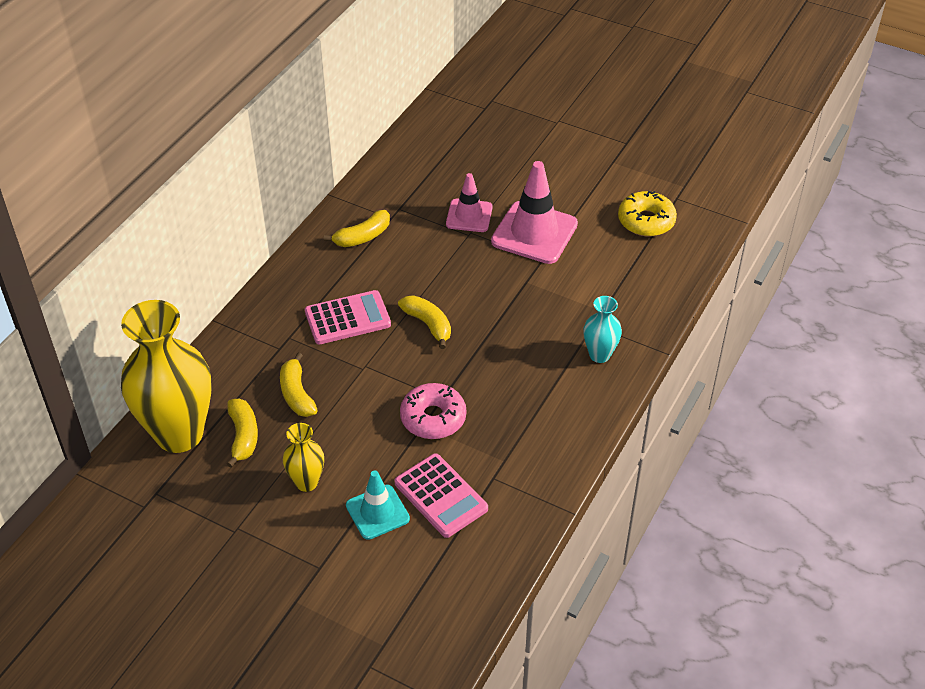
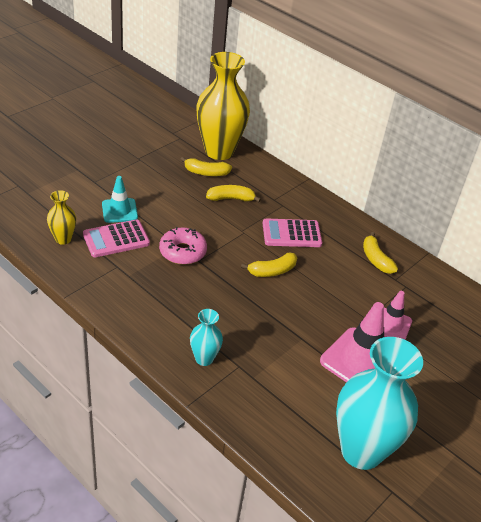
camera: 100 degrees right, 5 degrees down
yellow vase [283,423,324,492] -> yellow vase moved to [47,190,76,245]
pink calculator [305,290,391,344] -> pink calculator turned 90 degrees clockwise [263,218,322,247]
yellow donut [618,191,677,237] -> turquoise vase [336,337,423,470]

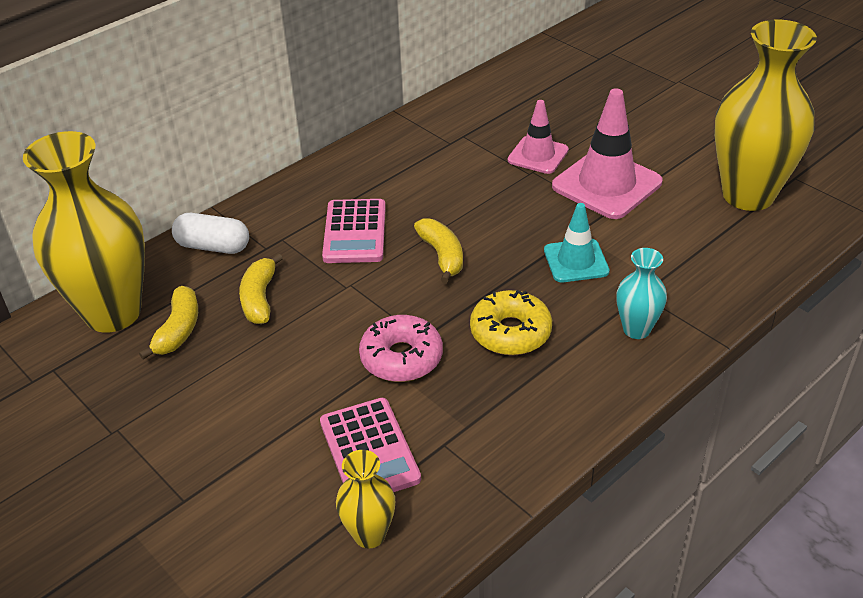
camera: 80 degrees left, 0 degrees up
turquoise traffic cone [102,176,138,223] -> turquoise traffic cone moved to [544,203,610,282]
turquoise vase [336,337,423,470] -> yellow vase [714,20,817,211]
yellow banana [363,232,398,274] -> none
none -> white capsule [172,213,249,254]
none -> yellow donut [470,290,552,355]

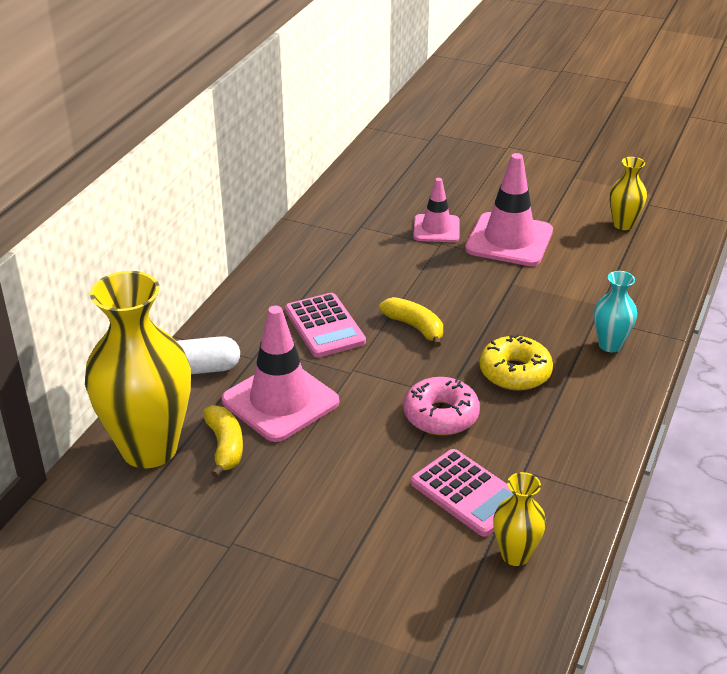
camera: 25 degrees left, 5 degrees down
yellow banana [239,253,283,324] -> pink traffic cone [222,306,339,442]
turquoise traffic cone [544,203,610,282] -> none
yellow vase [714,20,817,211] -> yellow vase [609,157,647,230], size x0.47

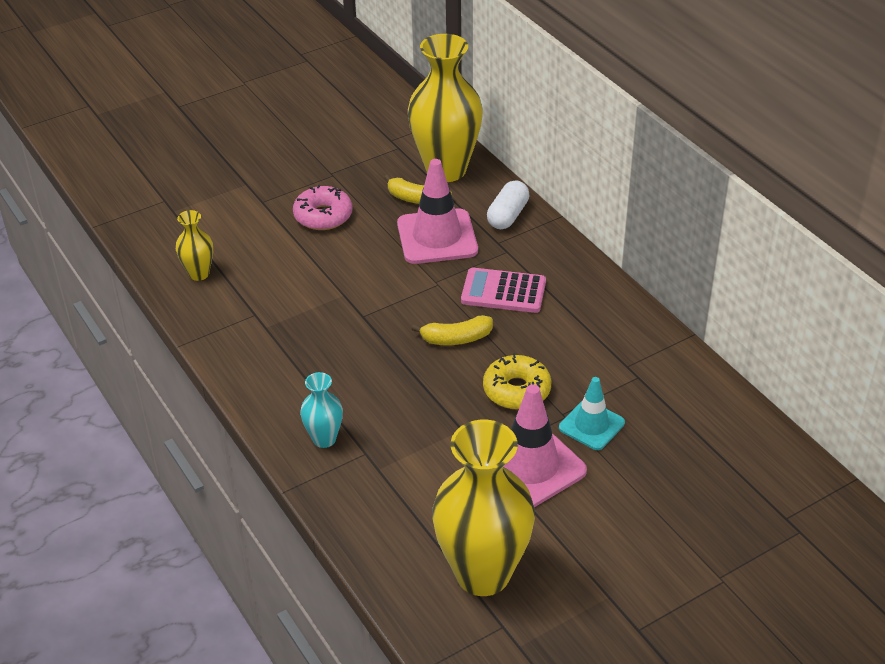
camera: 125 degrees right, 5 degrees up
pink donut [404,377,480,435] -> pink donut moved to [293,185,353,230]
pink calculator [411,449,513,537] -> none
pink traffic cone [413,178,460,242] -> turquoise traffic cone [559,377,625,450]
yellow donut [480,334,553,391] -> yellow donut moved to [483,353,552,410]
yellow vase [609,157,647,230] -> yellow vase [432,420,535,596], size x2.15

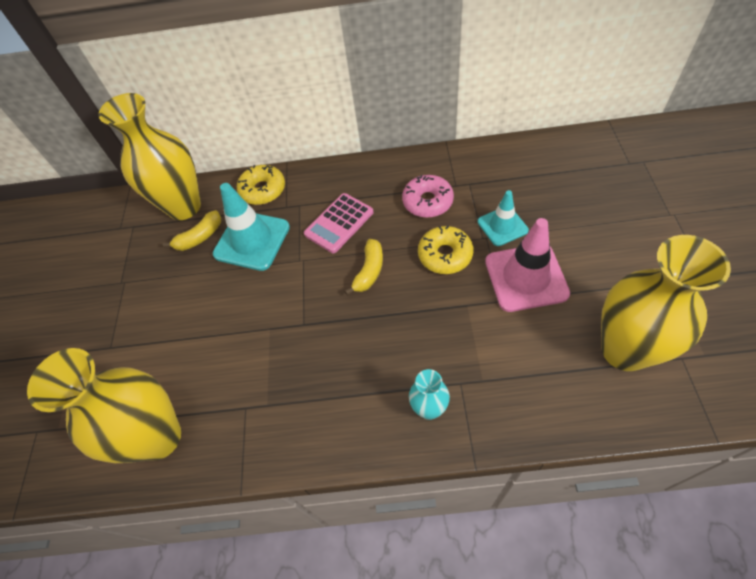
camera: 55 degrees left, 15 degrees up
yellow vase [176,210,213,281] -> yellow vase [27,348,181,463], size x2.15
pink donut [293,185,353,230] -> pink donut moved to [402,175,454,218]
pink traffic cone [397,159,478,264] -> turquoise traffic cone [213,183,290,271]
white capsule [487,180,530,229] -> yellow donut [237,165,285,205]

